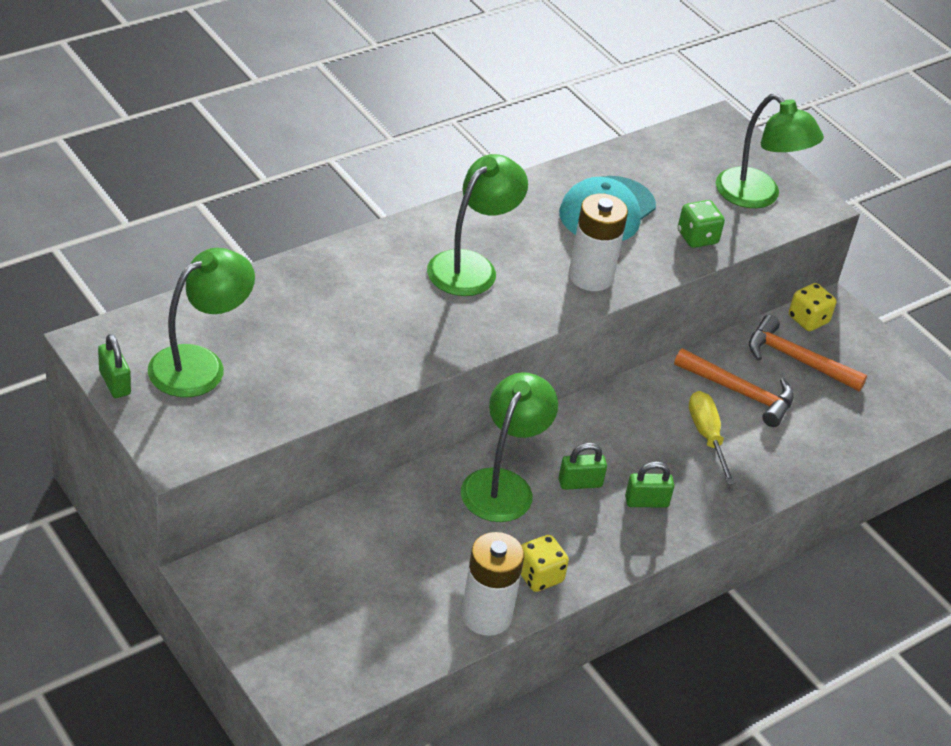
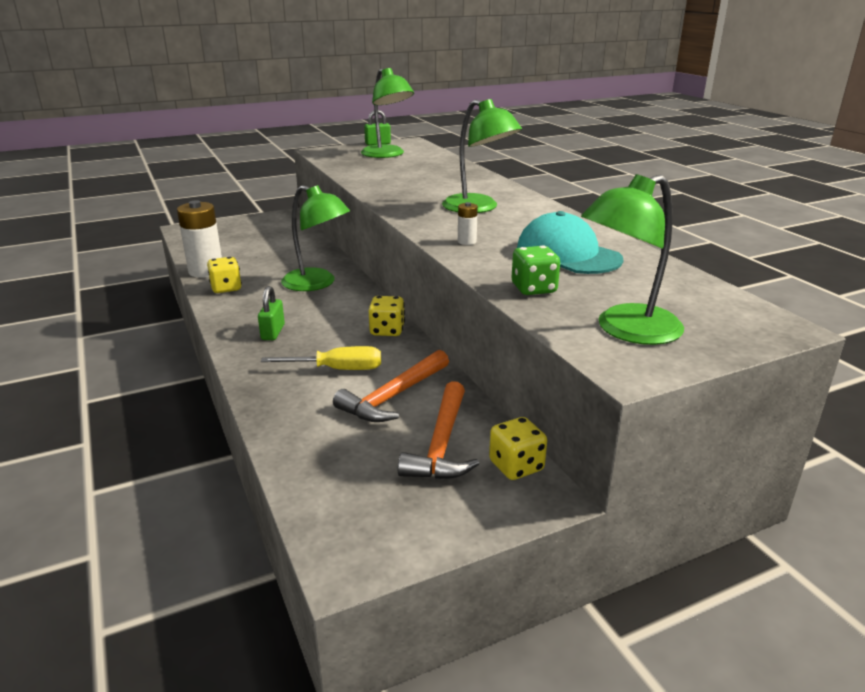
camera: 105 degrees right, 15 degrees down
green padlock [559,443,607,490] -> none
white battery [569,194,628,291] -> white battery [458,202,478,245], size x0.45
orange hammer [749,315,867,391] -> orange hammer turned 150 degrees clockwise [398,381,479,480]
none -> yellow dice [369,296,405,336]

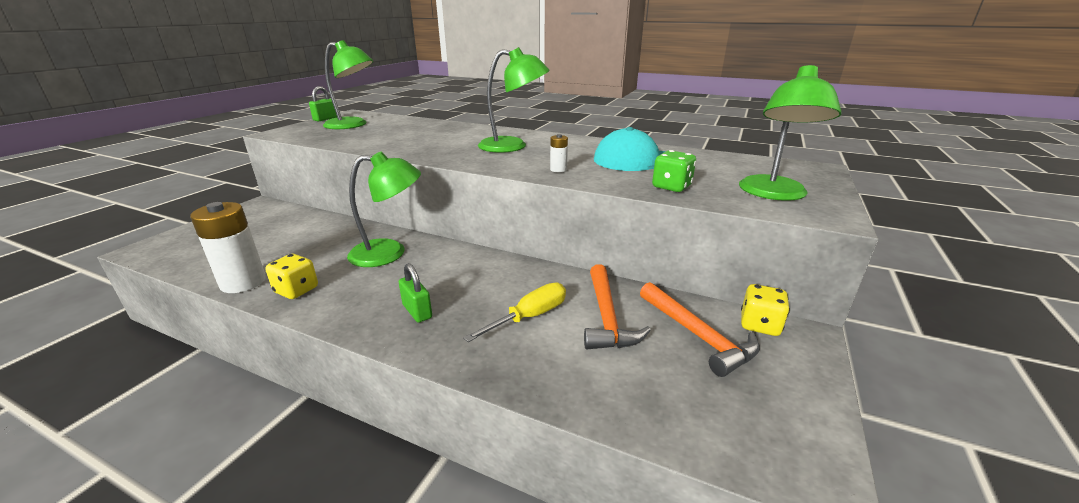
camera: 40 degrees left, 0 degrees up
yellow dice [369,296,405,336] -> none

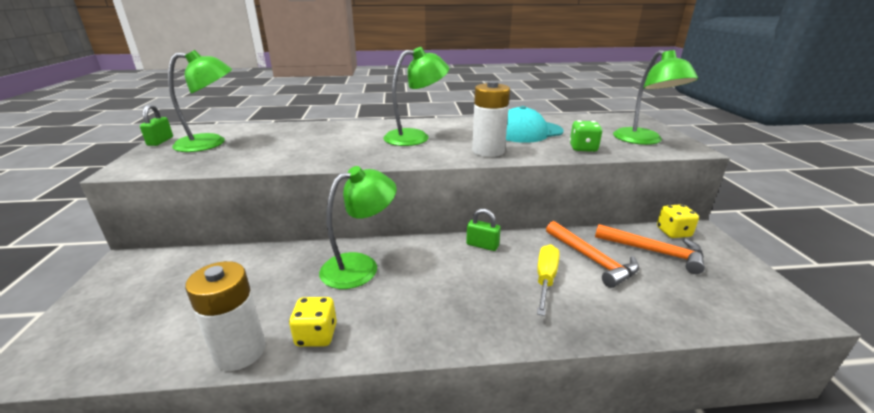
camera: 30 degrees left, 0 degrees up
green padlock [399,263,432,323] -> green padlock moved to [466,209,501,251]
white battery [550,134,568,172] -> white battery [472,81,510,157], size x2.21

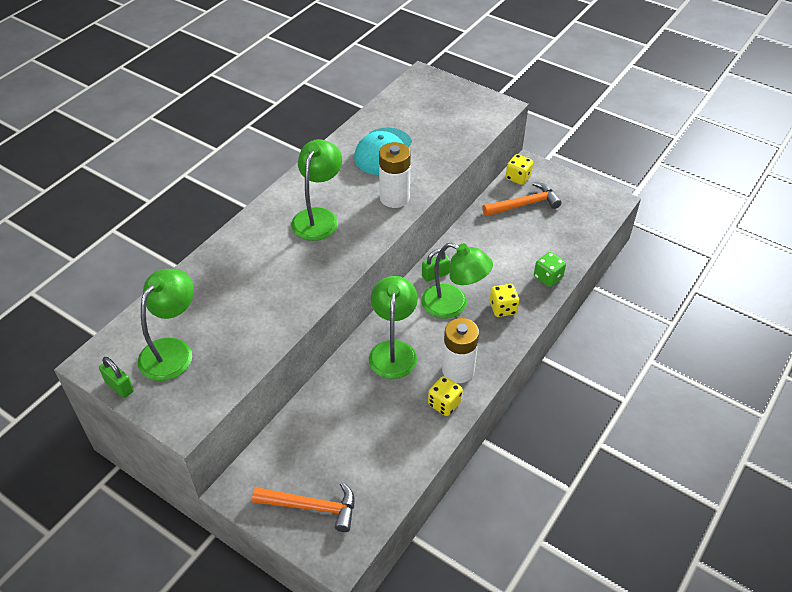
camera: 50 degrees left, 20 degrees up
white battery [185,261,266,371] -> white battery moved to [442,318,479,383]
yellow screwdriver [537,244,560,316] -> none
orange hammer [546,221,639,288] -> orange hammer moved to [252,481,354,532]
green dice [569,120,603,152] -> green dice moved to [534,252,566,287]
green lamp [613,50,698,145] -> green lamp moved to [421,243,493,319]
none -> yellow dice [490,284,520,317]

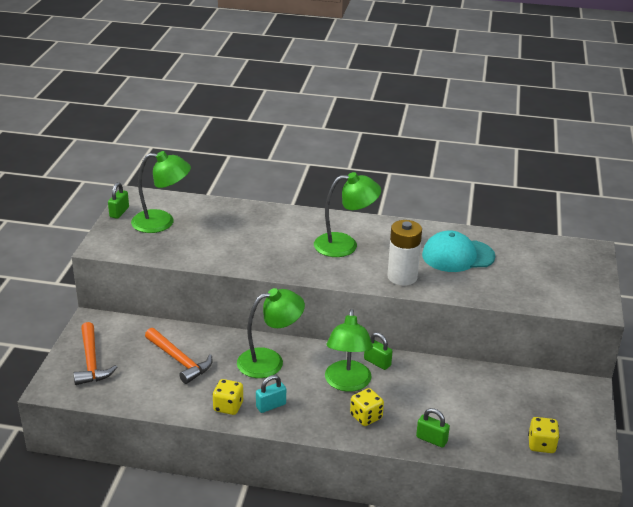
camera: 65 degrees right, 15 degrees down
white battery [442,318,479,383] -> turquoise padlock [256,375,286,413]
orange hammer [483,182,562,216] -> orange hammer moved to [145,328,212,384]
yellow dice [506,154,533,185] -> yellow dice moved to [528,417,560,453]
green dice [534,252,566,287] -> green padlock [416,408,450,448]

